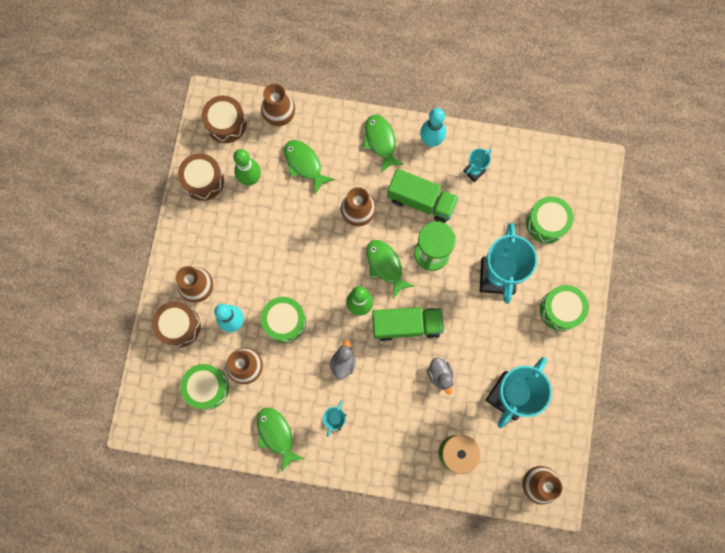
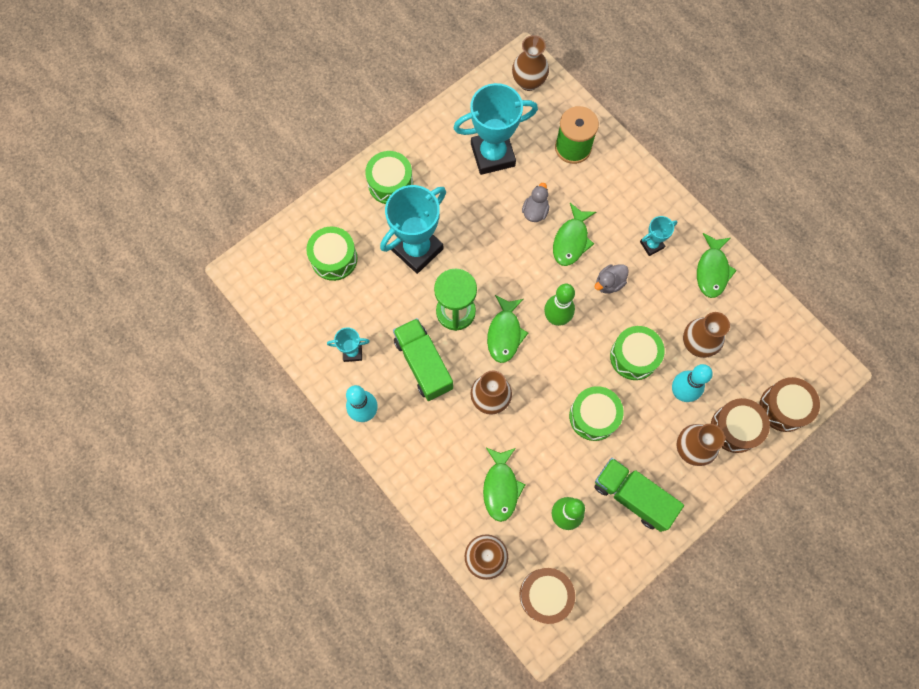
camera: 140 degrees left, 5 degrees down
brown drum [178,153,224,201] -> brown drum moved to [760,377,820,432]
green drum [180,364,229,410] -> green drum moved to [569,386,624,441]
green fish [363,115,404,172] -> green fish moved to [553,203,596,266]
green truck [372,307,444,342] -> green truck moved to [594,458,684,532]

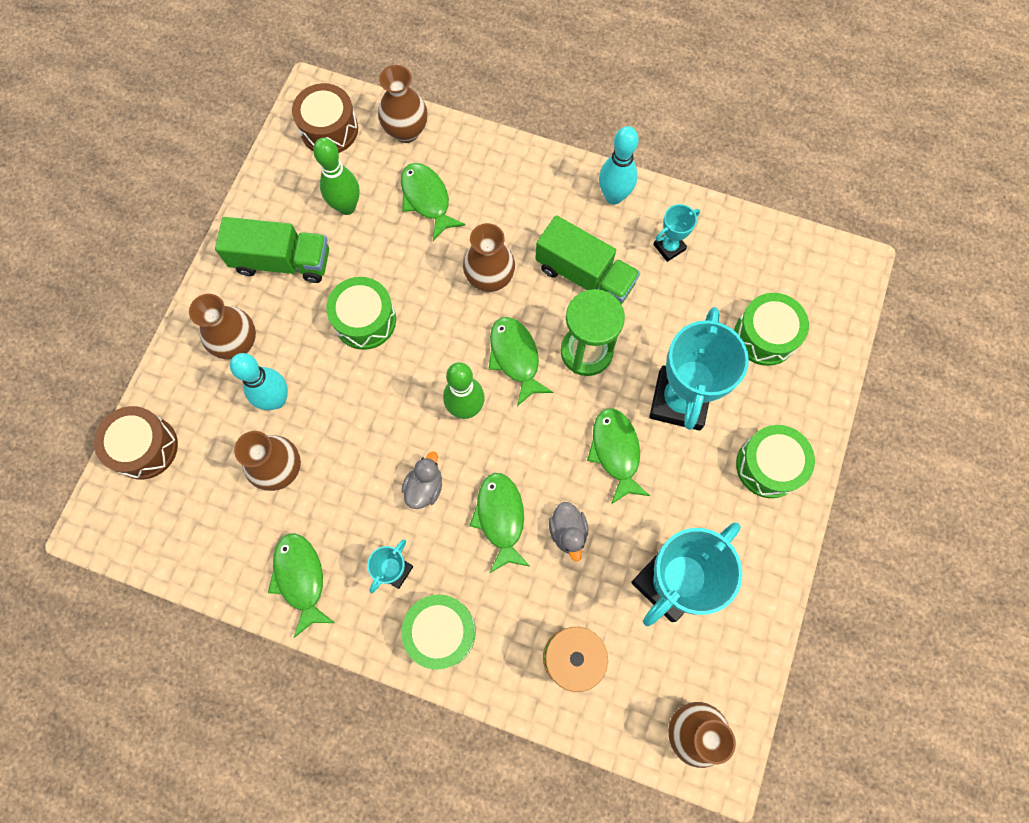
camera: 150 degrees right, 0 degrees up
green drum [610,326,665,380] -> green drum moved to [401,594,476,670]
brown drum [711,398,770,453] -> none
none -> green fish [587,408,650,504]

